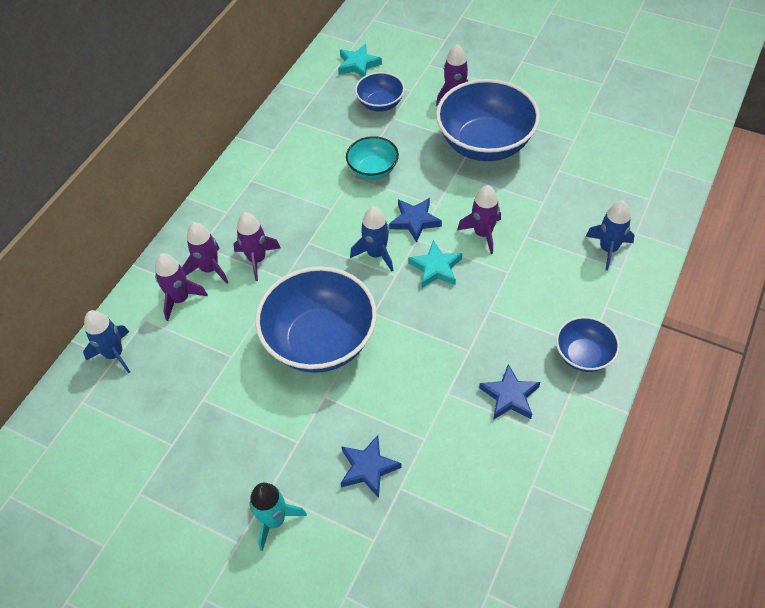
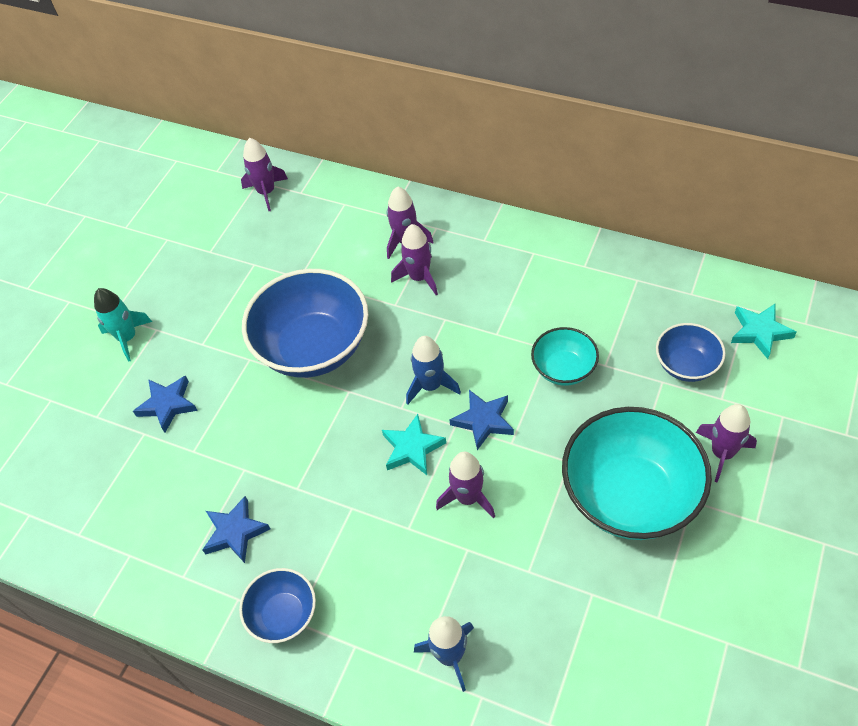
camera: 90 degrees right, 0 degrees up
blue rocket [83,310,130,374] -> none
purple rocket [155,253,208,321] -> purple rocket moved to [241,138,288,211]
blue bowl [436,79,540,161] -> turquoise bowl [562,407,712,540]

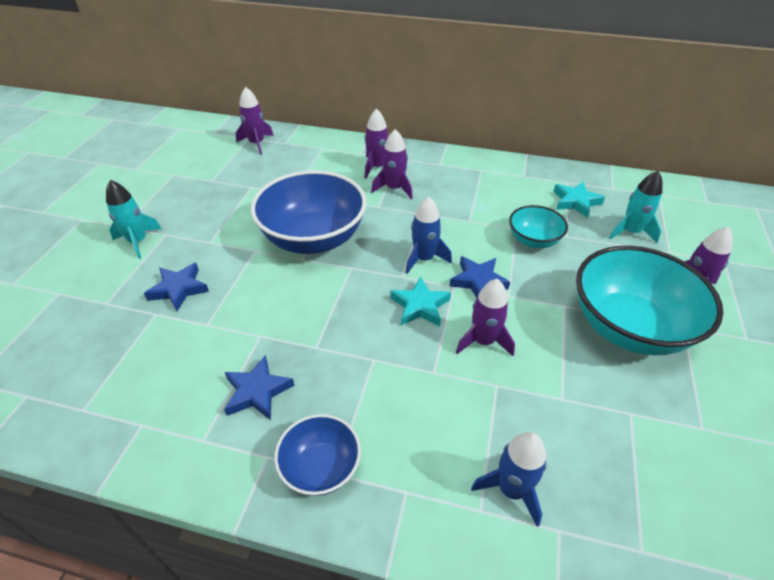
camera: 15 degrees left, 10 degrees down
blue bowl [656,323,725,382] -> turquoise rocket [610,171,663,243]
turquoise star [731,304,797,359] -> turquoise star moved to [553,182,605,218]

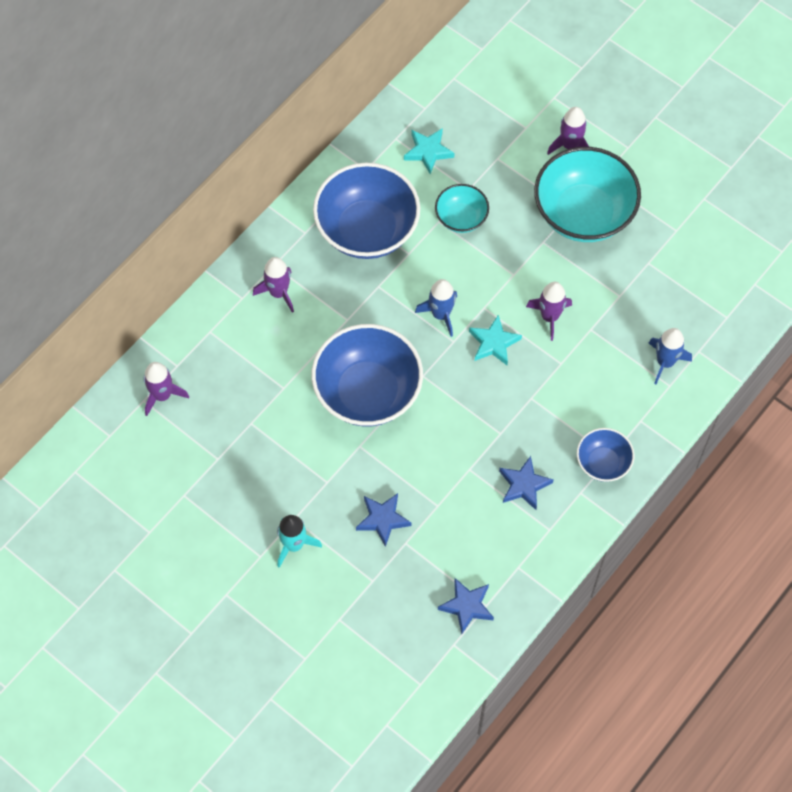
camera: 65 degrees left, 20 degrees up
purple rocket [371,129,413,199] -> none
blue star [450,256,510,298] -> blue star moved to [438,578,494,634]
turquoise rocket [610,171,663,243] -> none
none -> blue bowl [313,163,420,259]

